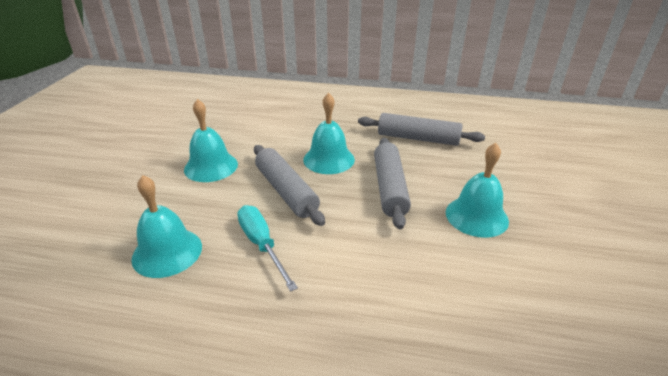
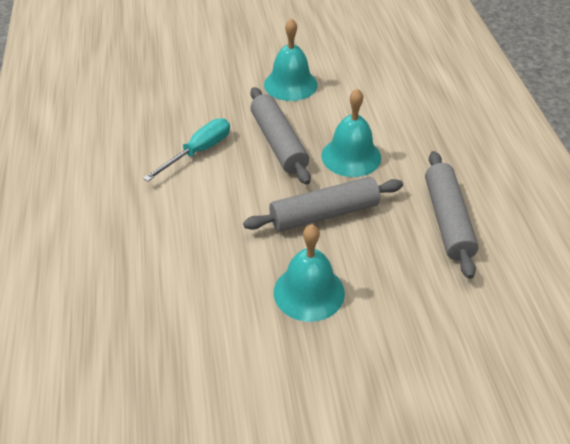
camera: 70 degrees right, 10 degrees up
turquoise bell [131,175,202,278] -> none
grey rolling pin [254,145,325,226] -> grey rolling pin turned 60 degrees counterclockwise [250,87,311,185]

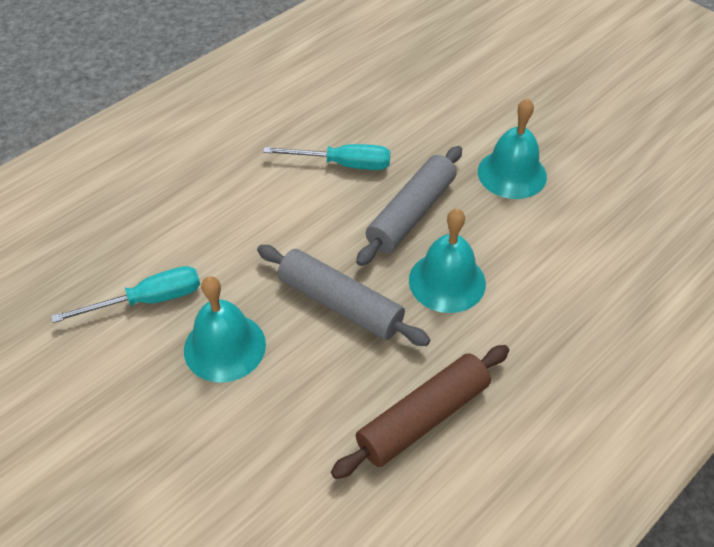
camera: 55 degrees right, 5 degrees up
grey rolling pin [425,151,479,279] -> brown rolling pin [331,345,509,479]
none -> turquoise screwdriver [51,266,200,323]

